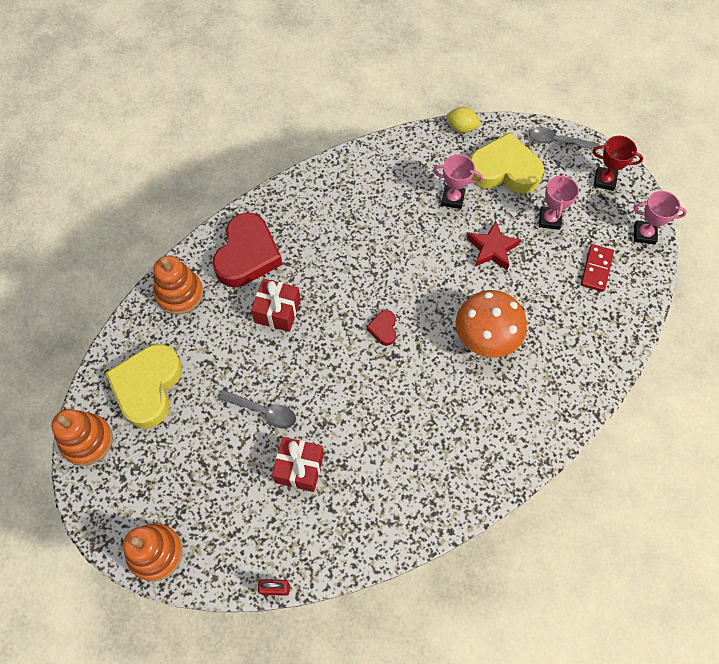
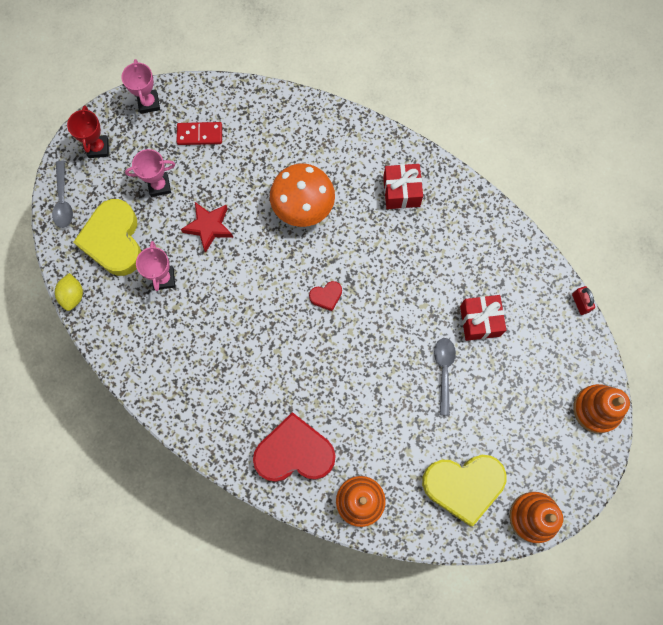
camera: 110 degrees left, 10 degrees up
red gift [251,278,301,332] -> red gift moved to [383,164,423,209]

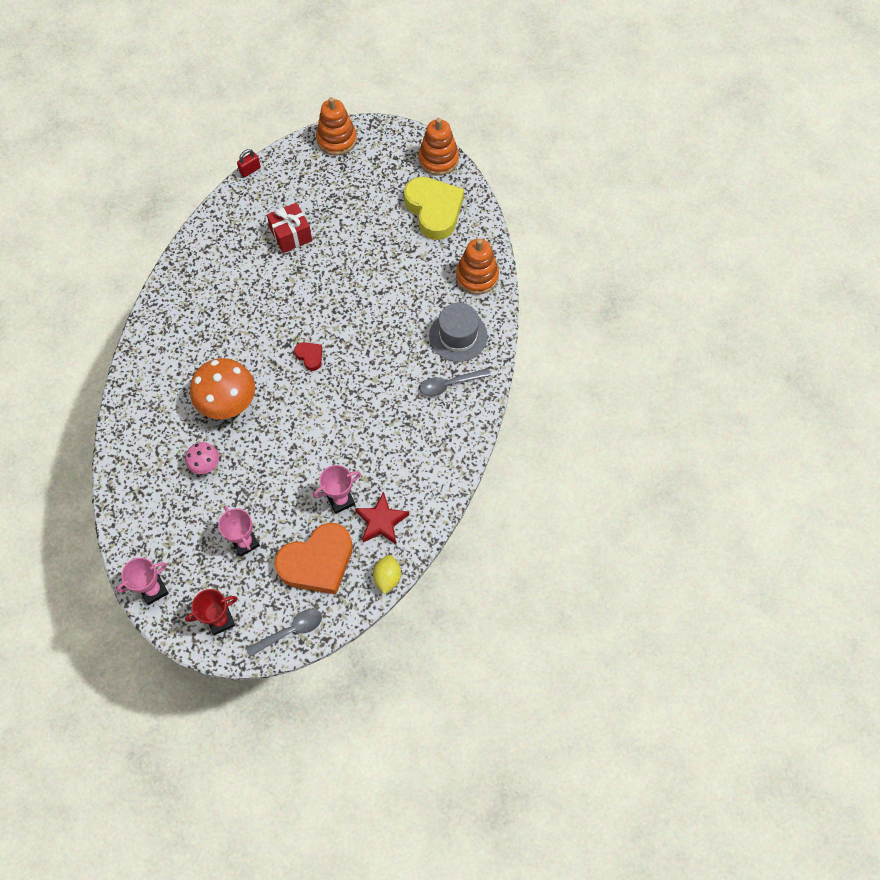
camera: 110 degrees left, 10 degrees down
yellow lemon [55,273,83,311] -> yellow lemon turned 60 degrees counterclockwise [373,555,401,594]
yellow heart [73,199,141,276] -> orange heart [275,523,353,595]
red domino [177,122,222,145] -> none
red star [181,202,233,253] -> red star moved to [355,492,409,544]
red heart [253,412,336,482] -> grey hat [429,303,488,362]
red gift [383,164,423,209] -> none
grey spoon [434,338,456,415] -> grey spoon moved to [420,368,491,397]
none -> pink mushroom [185,442,219,474]

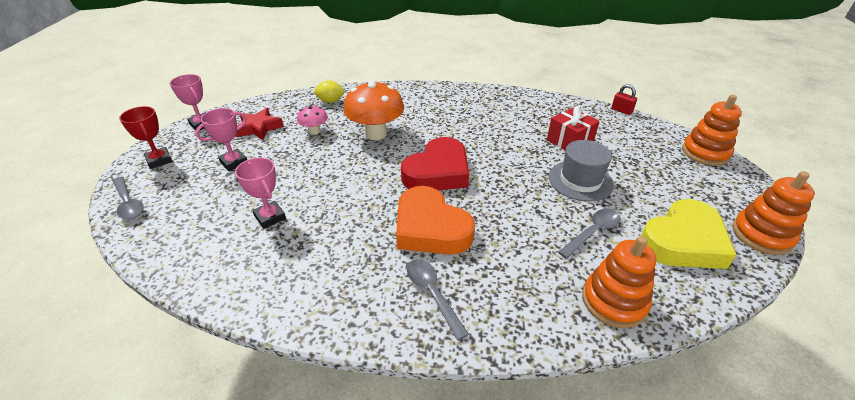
camera: 80 degrees right, 25 degrees down
orange heart [275,523,353,595] -> orange heart moved to [396,186,475,255]
red heart [294,342,322,371] -> red heart [401,137,469,191], size x2.28
red star [355,492,409,544] -> red star moved to [236,108,284,140]
yellow lemon [373,555,401,594] -> yellow lemon moved to [313,81,345,103]
grey hat [429,303,488,362] -> grey hat moved to [549,140,614,202]
none -> grey spoon [558,209,621,259]

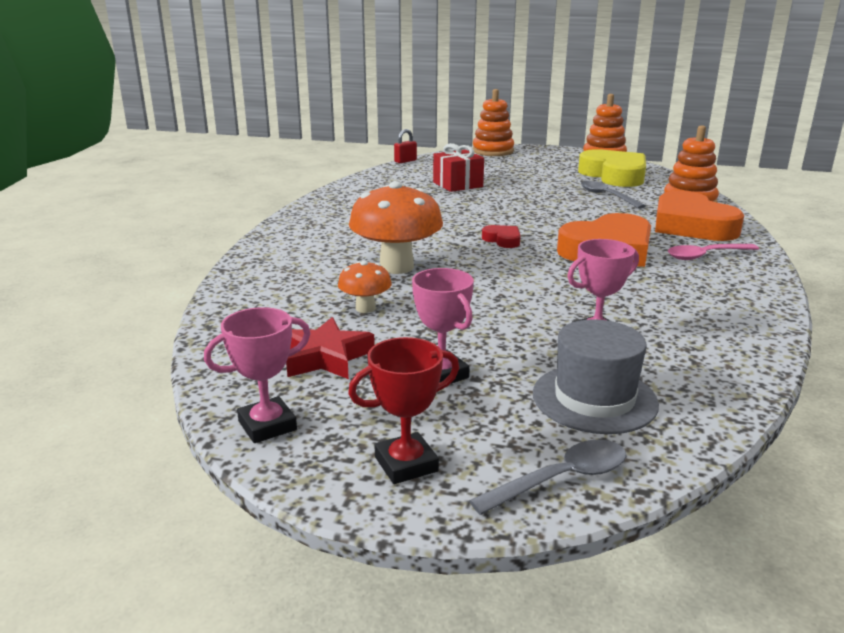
camera: 80 degrees left, 15 degrees down
pink mushroom [297,105,328,135] -> orange mushroom [338,261,392,313]
yellow lemon [313,81,345,103] -> none
red heart [401,137,469,191] -> red heart [482,225,521,248], size x0.44
grey spoon [407,259,469,340] -> pink spoon [668,244,759,260]
grey hat [549,140,614,202] -> grey hat moved to [533,319,659,434]
none -> orange heart [655,191,744,241]

